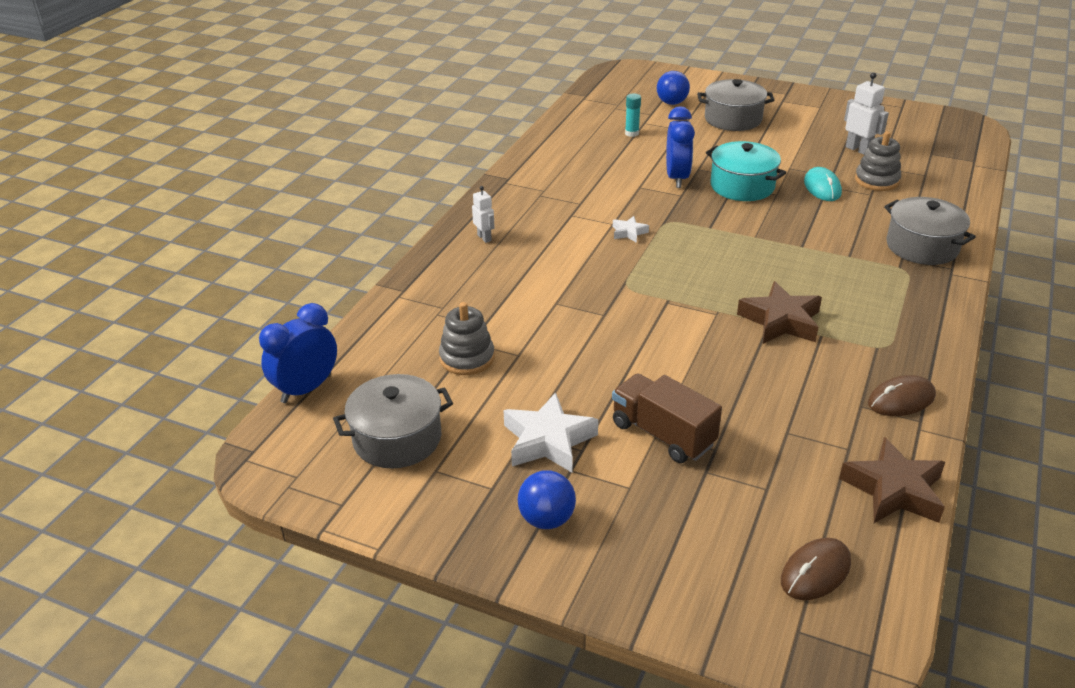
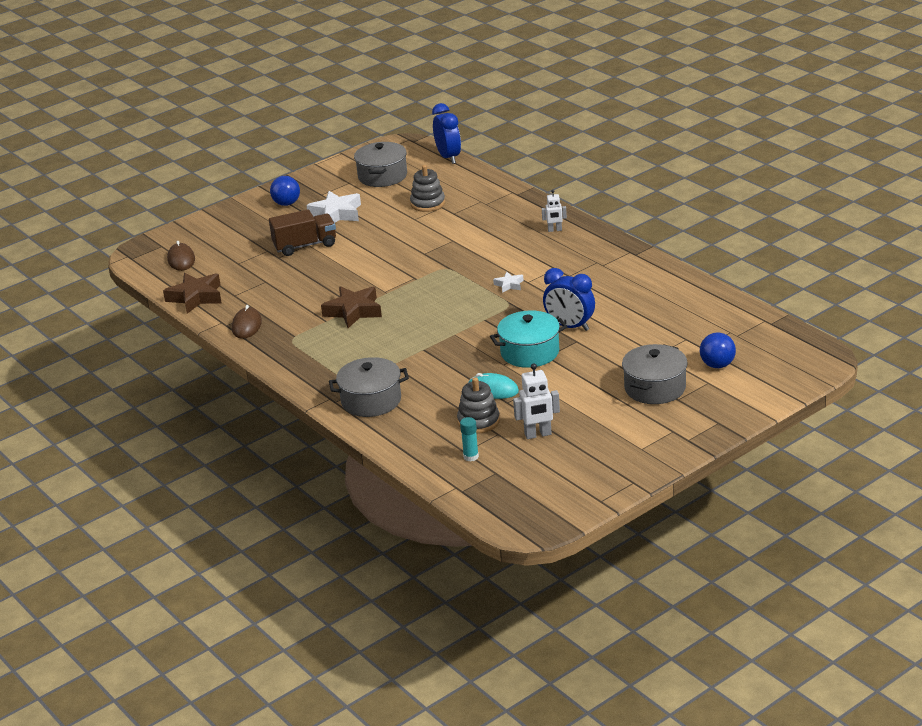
camera: 120 degrees right, 5 degrees down
turquoise glue stick [625,93,641,137] -> turquoise glue stick moved to [460,417,479,462]

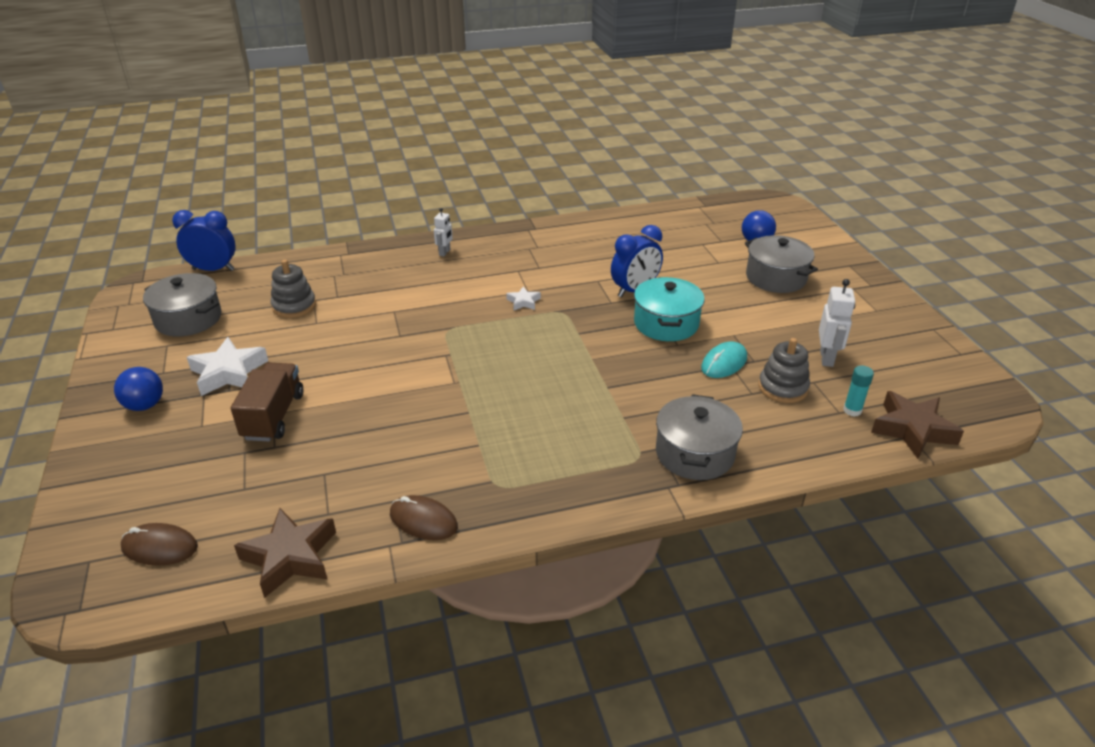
camera: 70 degrees left, 5 degrees up
brown star [321,286,382,328] -> brown star moved to [871,391,964,459]

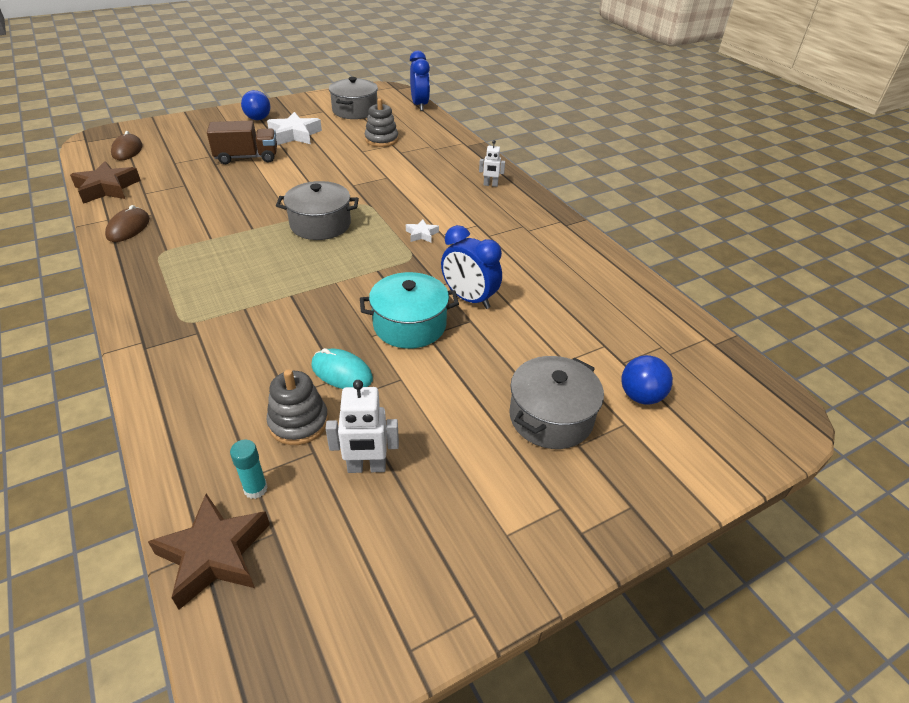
camera: 75 degrees right, 5 degrees up
grey pot [656,394,743,480] -> grey pot moved to [276,181,359,240]

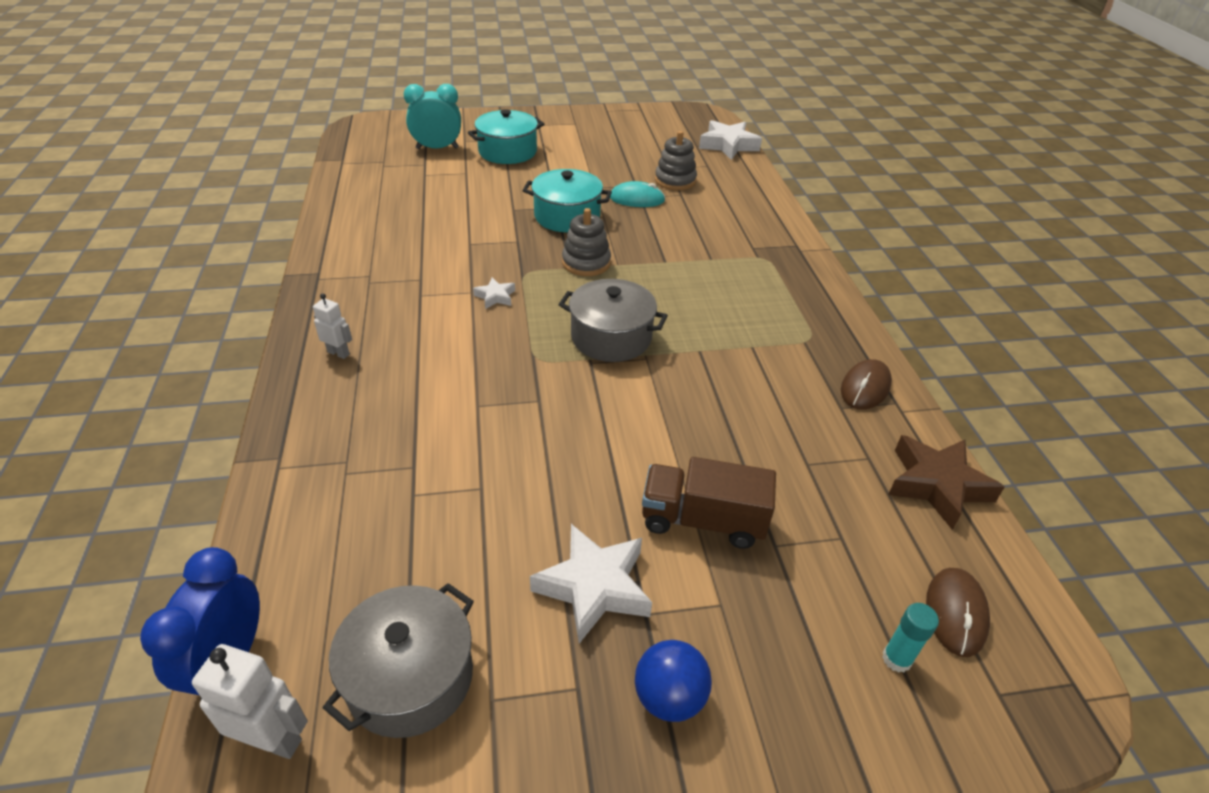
camera: 160 degrees left, 0 degrees up
brown star [148,493,270,610] -> white star [699,120,762,160]
turquoise glue stick [230,440,268,499] -> turquoise glue stick moved to [882,603,939,673]
turquoise mouse [311,348,373,389] -> turquoise mouse turned 45 degrees counterclockwise [610,181,665,207]
white robot [325,380,399,473] -> white robot moved to [192,644,308,759]
grey stacking toy [365,98,398,147] -> grey stacking toy moved to [562,208,611,276]
blue clock [441,225,502,309] -> none
grey pot [509,356,604,449] -> turquoise pot [468,109,544,164]
blue ball [621,355,673,405] -> turquoise clock [404,84,461,149]

